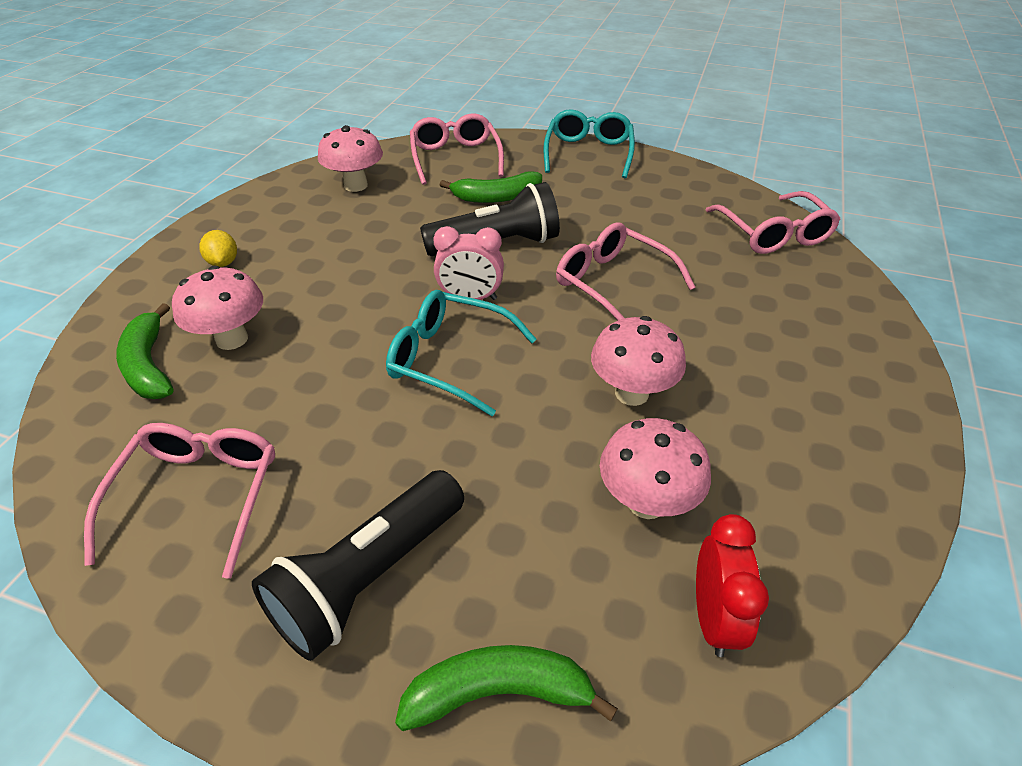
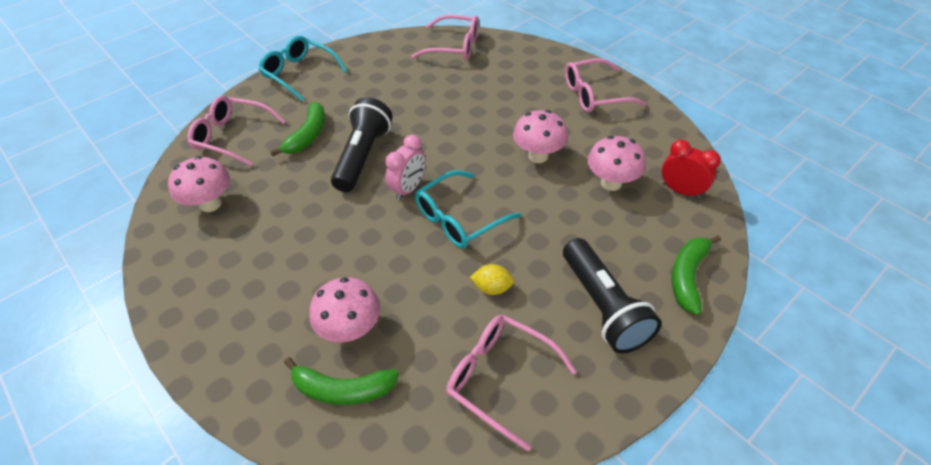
camera: 60 degrees left, 5 degrees up
yellow lemon [199,230,237,267] -> yellow lemon moved to [470,264,514,295]
pink glasses [556,223,695,320] -> pink glasses moved to [565,58,647,113]

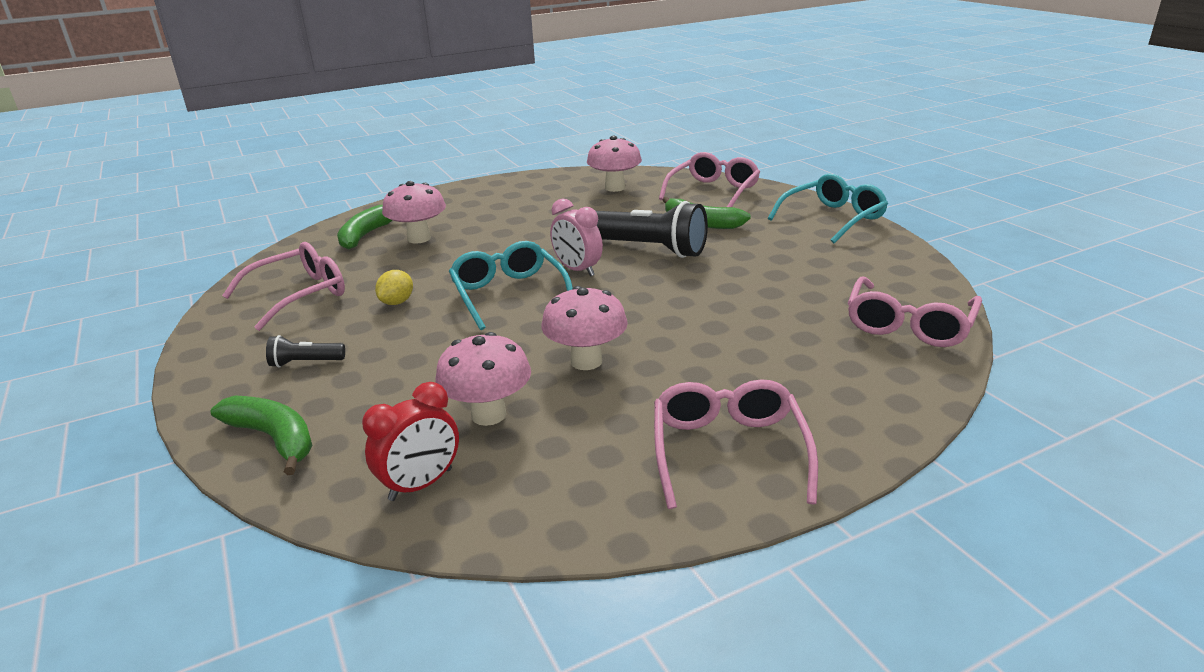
camera: 105 degrees right, 20 degrees down
black flashlight [563,238,662,353] -> black flashlight [266,335,345,367], size x0.47

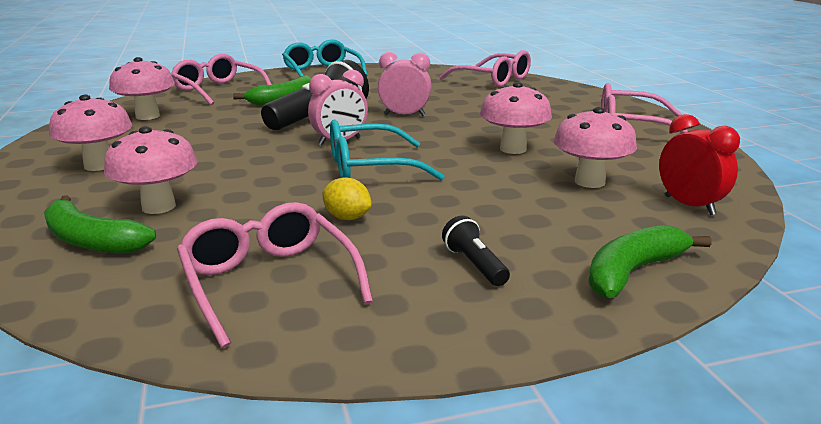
camera: 80 degrees left, 5 degrees down
black flashlight [266,335,345,367] -> black flashlight turned 150 degrees clockwise [442,215,510,286]
none -> pink mushroom [49,95,132,171]
none -> pink clock [378,52,431,116]

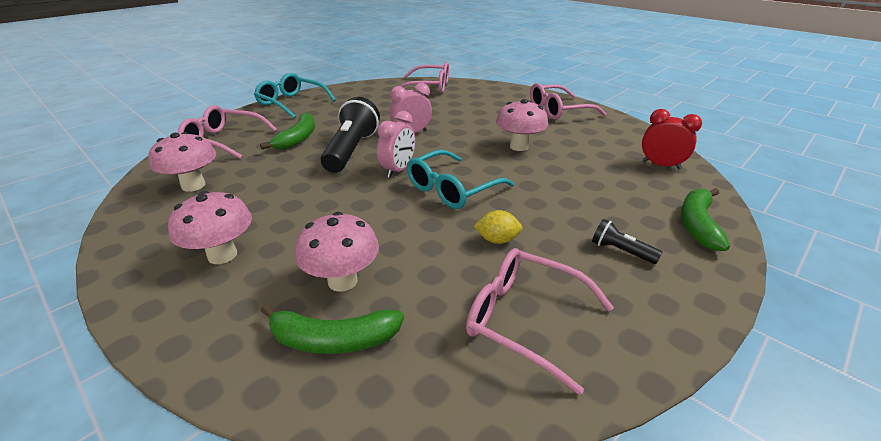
camera: 30 degrees left, 10 degrees up
pink mushroom [553,107,637,188] -> none

